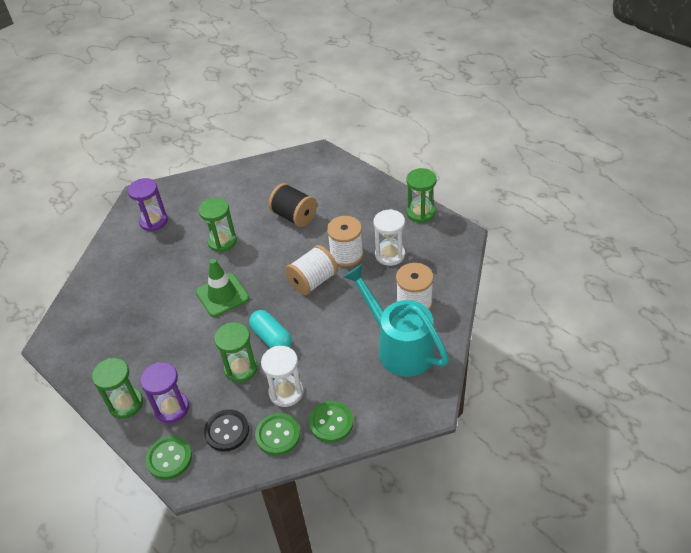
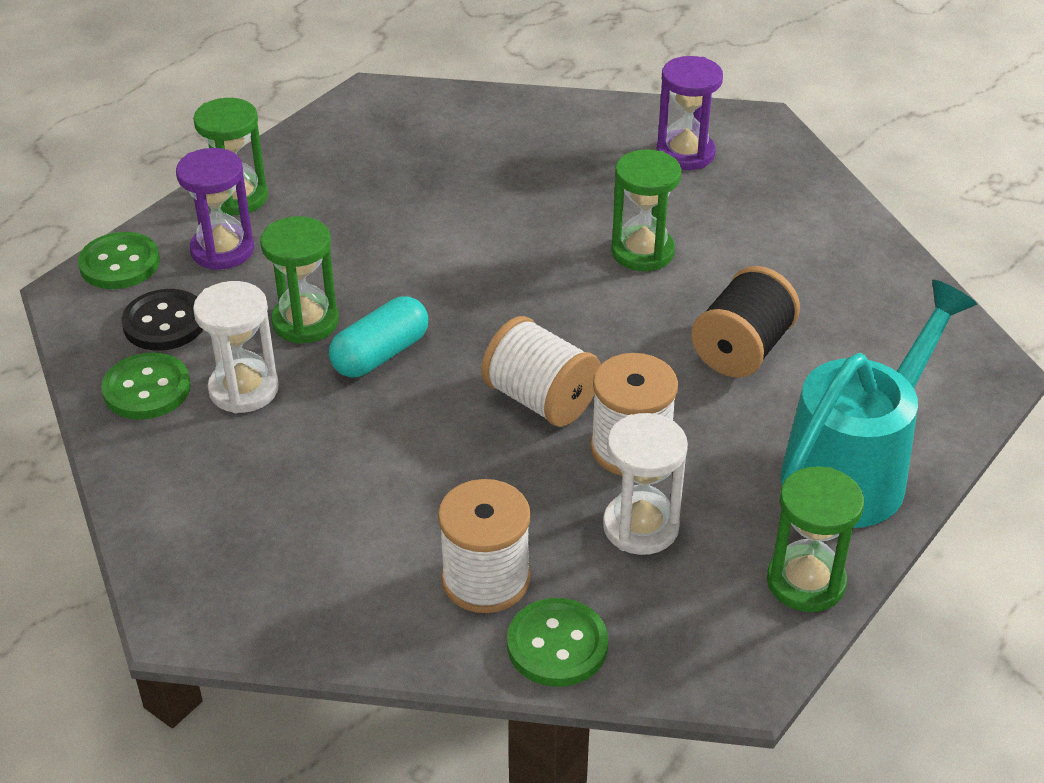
camera: 80 degrees right, 5 degrees down
green traffic cone [196,259,249,317] -> none
green button [309,401,353,443] -> green button moved to [507,598,608,687]
turquoise watering can [343,264,449,377] -> turquoise watering can moved to [781,280,977,528]

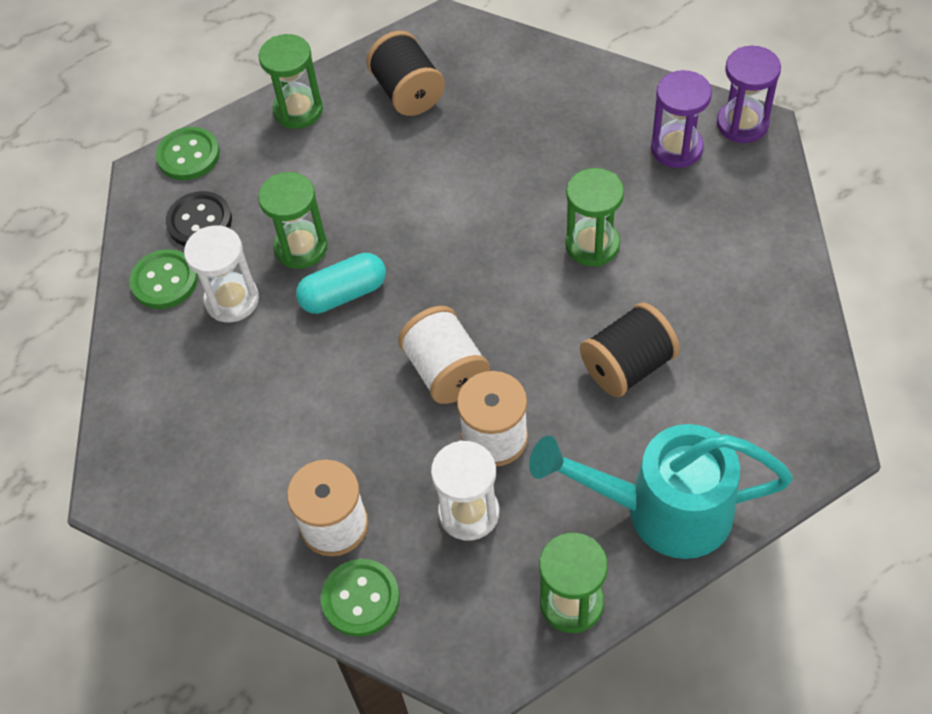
camera: 25 degrees right, 15 degrees up
purple hourglass [176,148,254,270] -> purple hourglass moved to [717,46,781,143]
turquoise watering can [781,280,977,528] -> turquoise watering can turned 150 degrees counterclockwise [529,424,793,559]
none -> black spool [366,31,445,116]

